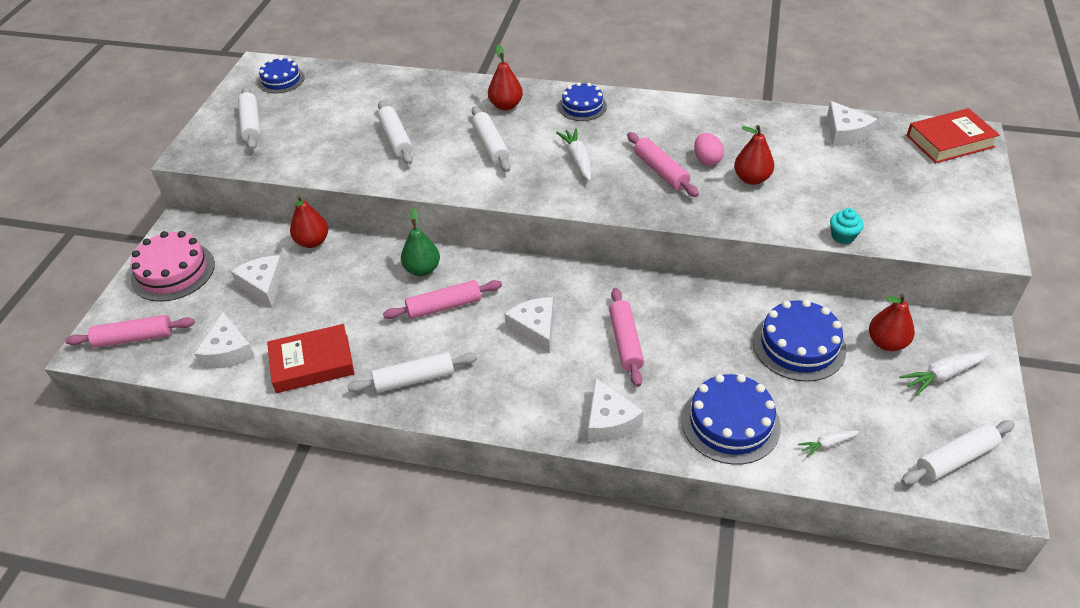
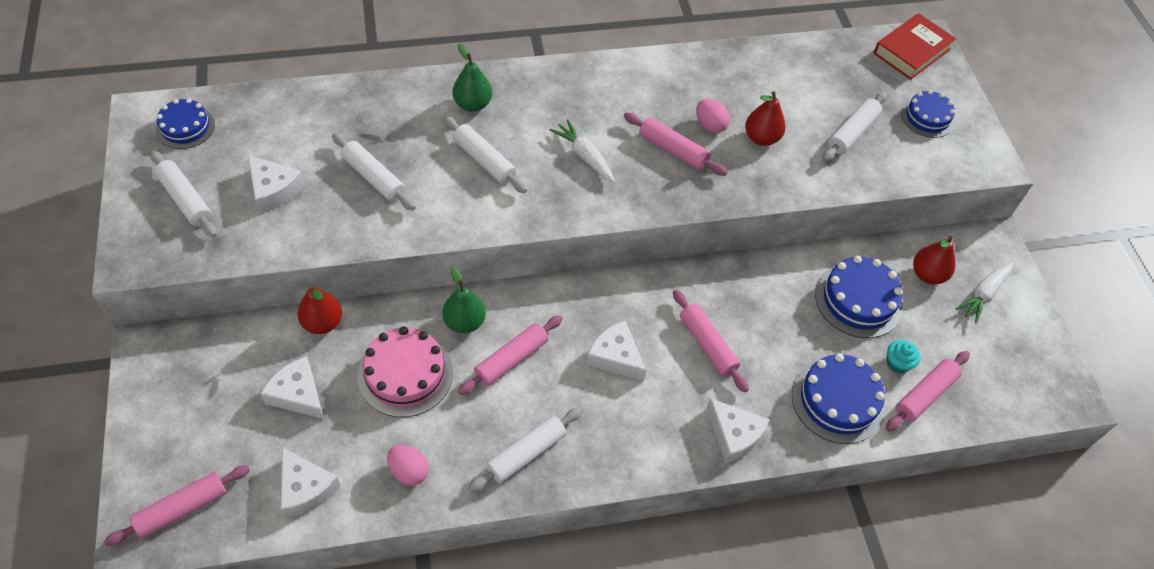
camera: 30 degrees left, 10 degrees up
pink cake [130,231,215,302] -> pink cake moved to [357,327,453,417]
red book [267,324,355,393] -> pink egg [387,445,429,486]
red pear [488,45,523,110] -> green pear [453,43,492,112]
blue cake [558,82,607,121] -> blue cake moved to [901,90,955,138]
white carrot [798,430,859,458] -> pink rolling pin [886,351,970,432]
white cheese [827,101,877,146] -> white cheese moved to [248,155,305,213]
turquoise cupcake [830,208,864,244] -> turquoise cupcake moved to [886,340,921,374]
white rolling pin [901,420,1015,485] -> white rolling pin moved to [822,92,887,162]

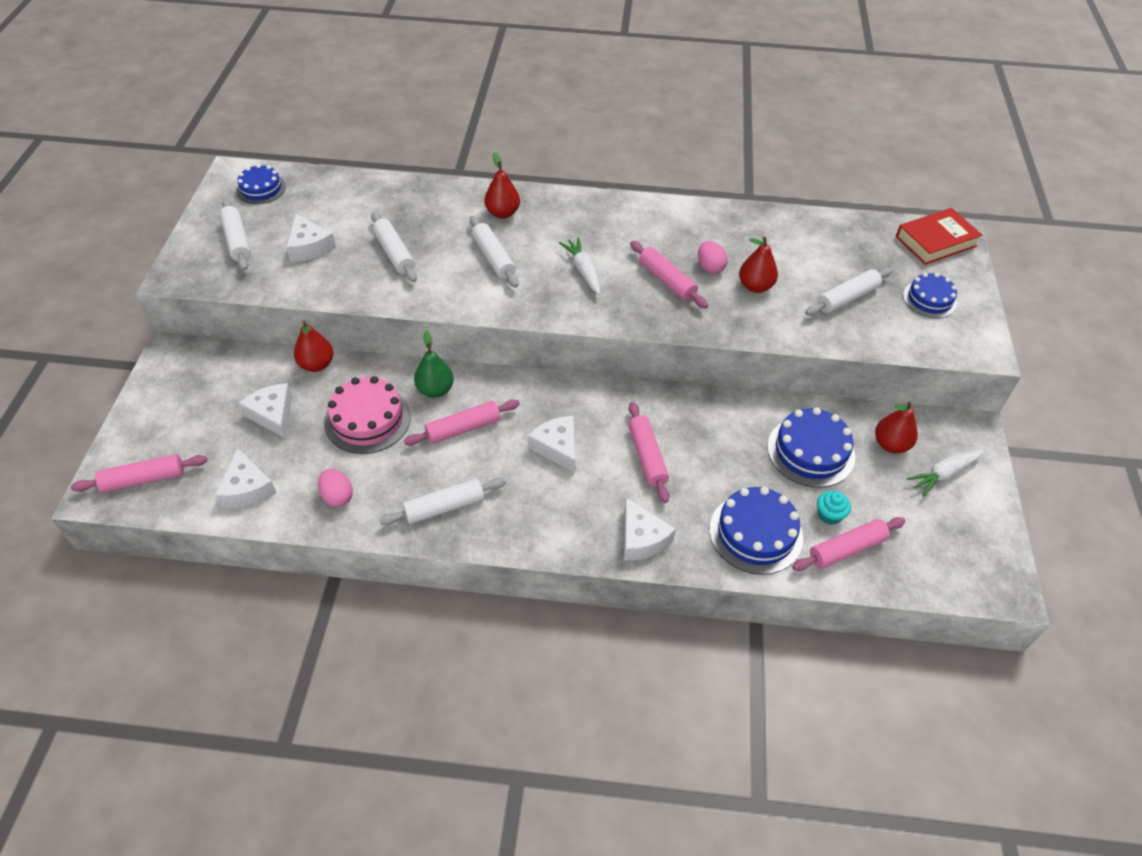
camera: 20 degrees right, 5 degrees down
green pear [453,43,492,112] -> red pear [484,152,520,219]

